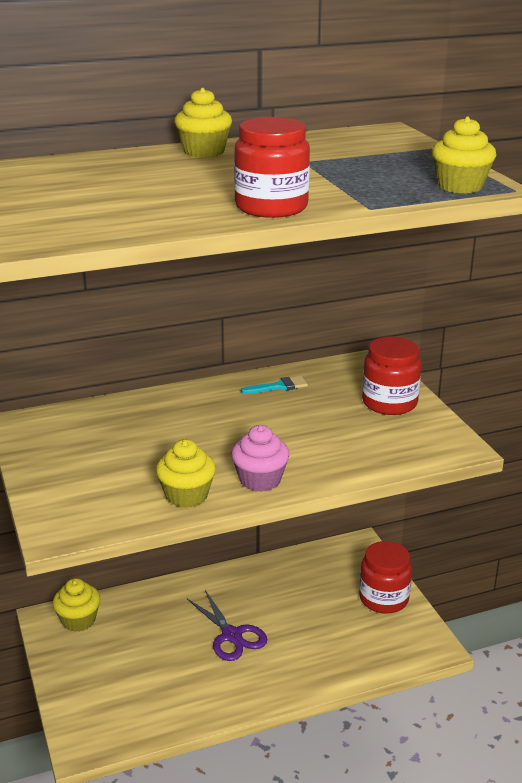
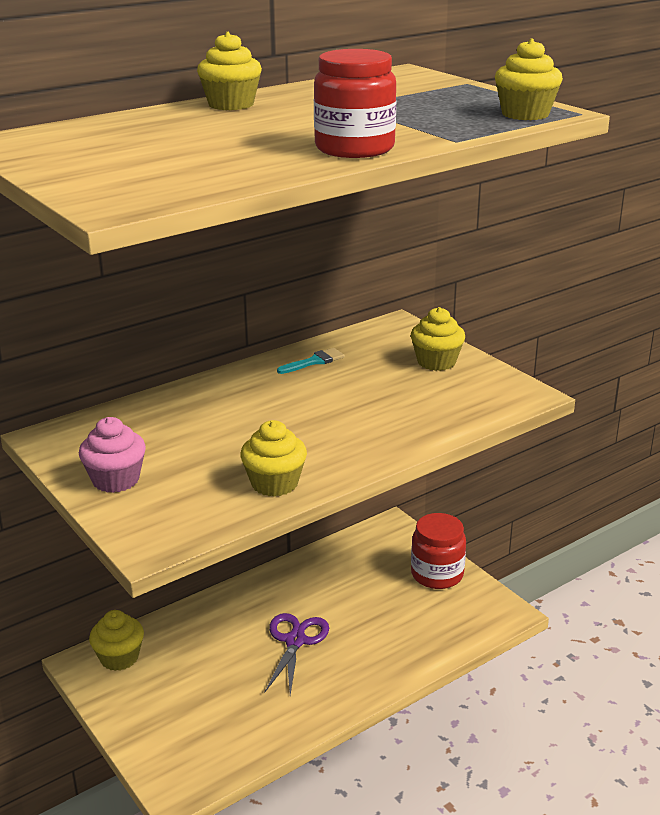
camera: 15 degrees left, 0 degrees up
purple scissors [187,590,267,661] -> purple scissors turned 120 degrees counterclockwise [264,613,329,695]
pink cupcake [231,425,290,492] -> pink cupcake moved to [79,417,146,493]
red jar [362,337,422,415] -> yellow cupcake [411,307,465,371]

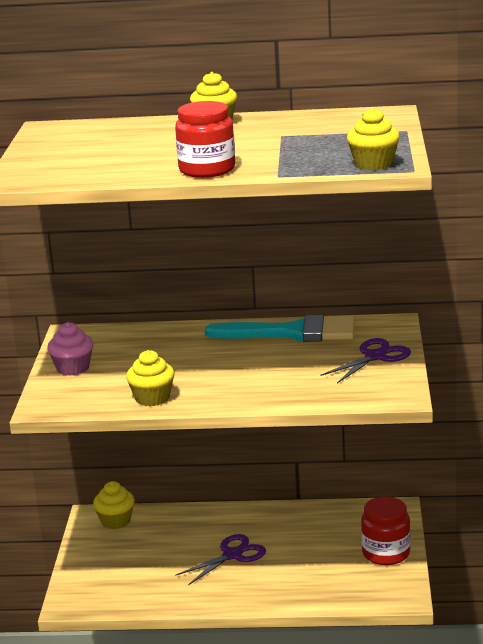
camera: 40 degrees right, 5 degrees down
turquoise brush [277,348,345,374] -> turquoise brush [205,315,355,342], size x2.48
yellow cupcake [411,307,465,371] -> purple scissors [320,338,411,383]

